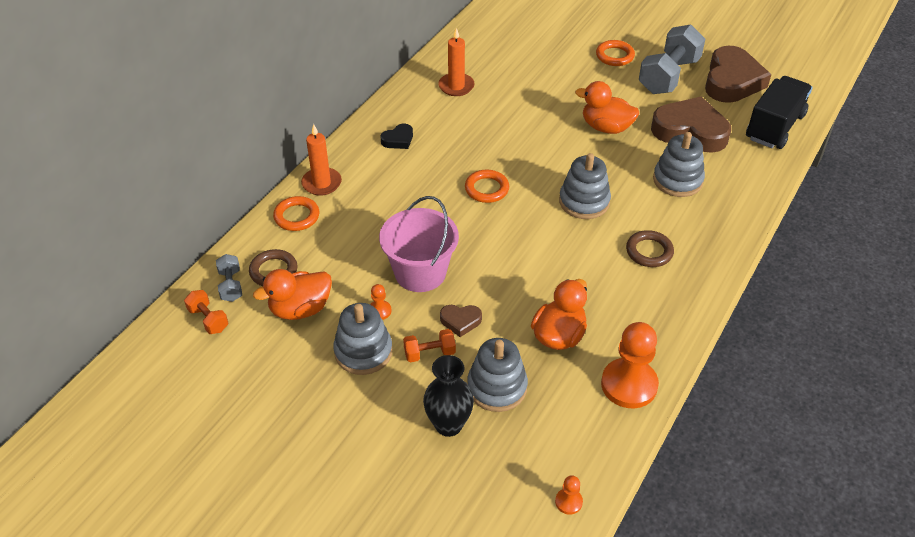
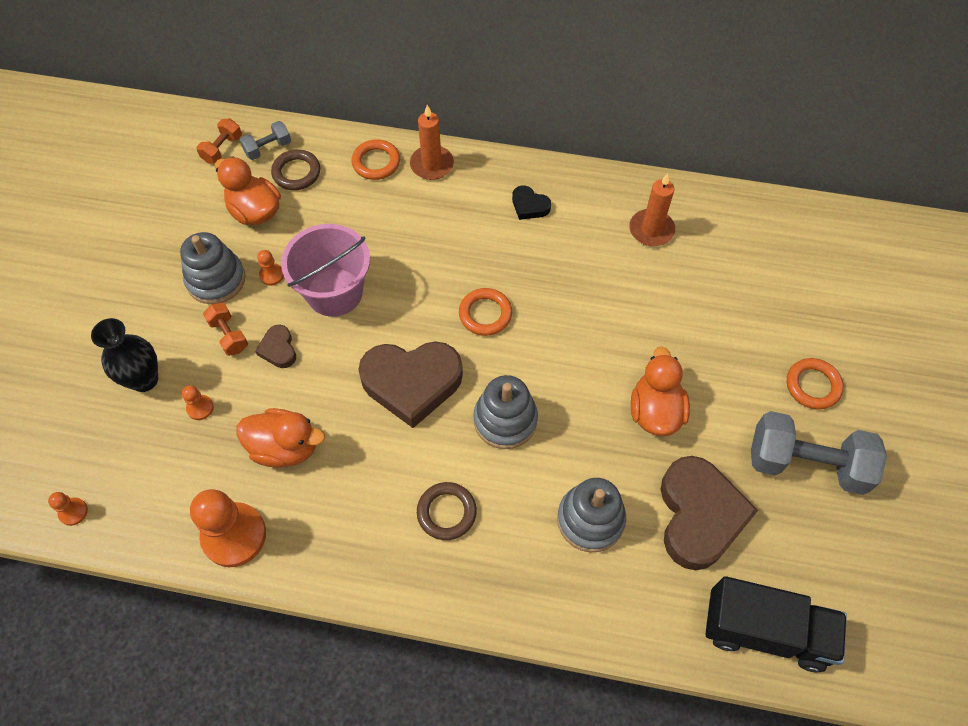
camera: 70 degrees right, 15 degrees up
grey stacking toy [467,338,528,412] -> orange pawn [182,385,214,420]
brown heart [705,46,771,103] -> brown heart moved to [358,342,463,428]

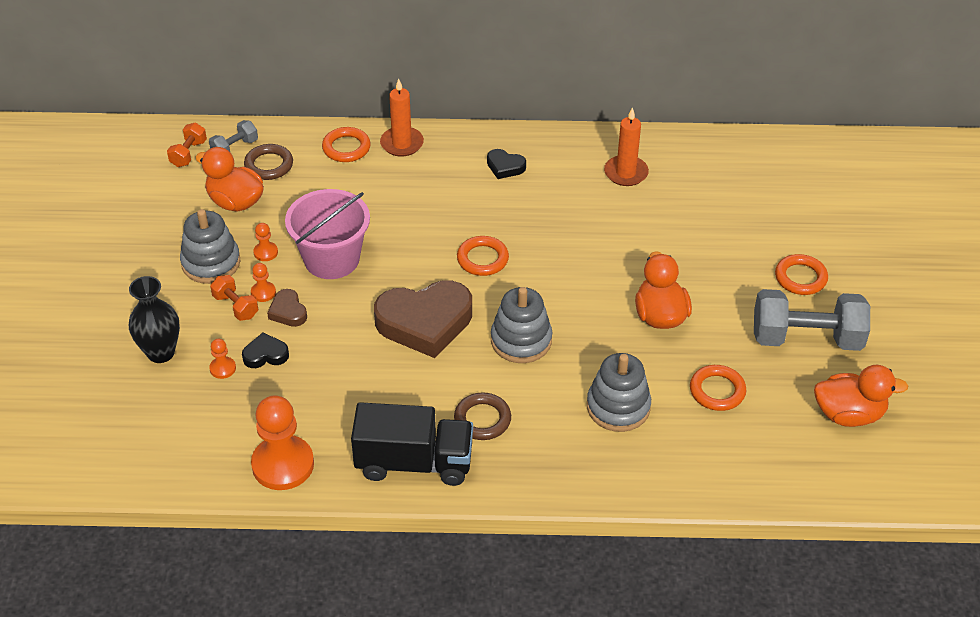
camera: 10 degrees left, 15 degrees down
orange pawn [48,492,88,526] -> orange pawn moved to [251,263,276,302]
orange duck [236,408,325,468] -> orange duck moved to [814,365,908,427]
brown heart [661,456,758,570] -> orange ring [690,365,746,411]
black truck [705,576,847,673] -> black truck moved to [351,402,473,486]
none -> black heart [242,333,289,368]

